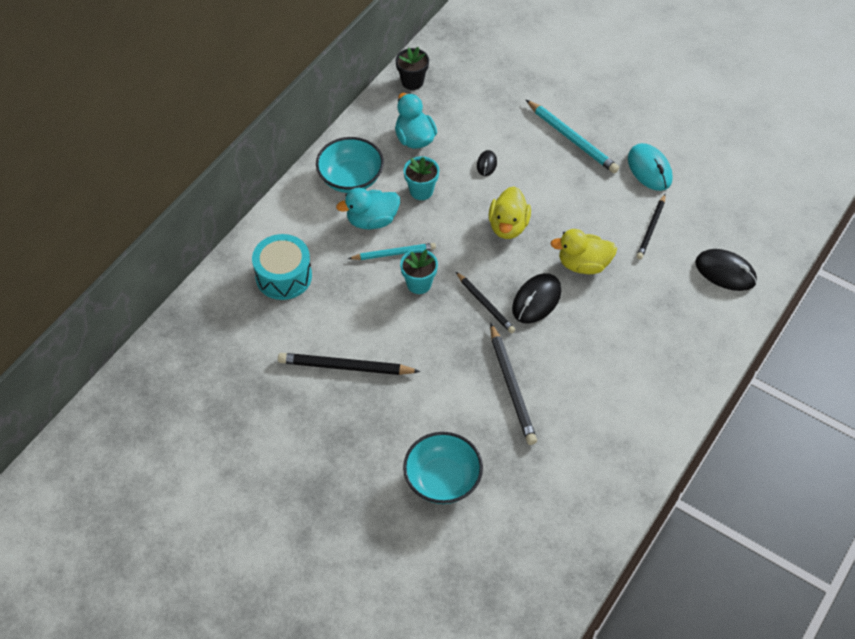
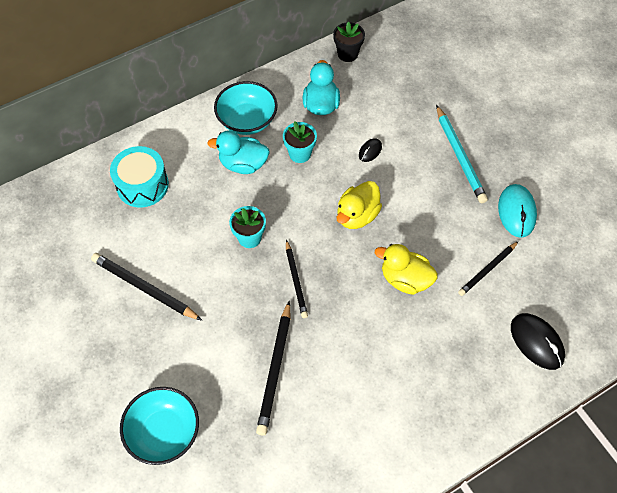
camera: 25 degrees right, 5 degrees up
turquoise pencil [348,243,436,260] -> none
black mouse [512,273,561,323] -> none

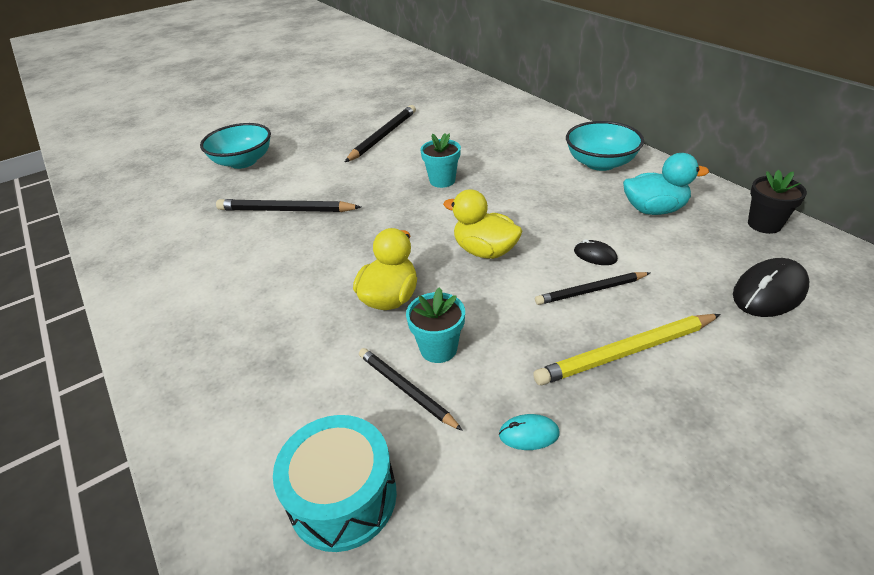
camera: 90 degrees right, 20 degrees down
turquoise drum [110,146,169,208] -> turquoise drum moved to [273,415,397,552]
turquoise duck [207,130,270,174] -> none
turquoise flower pot [283,121,317,163] -> turquoise flower pot moved to [406,287,465,363]
black pencil [286,240,308,318] -> black pencil moved to [535,272,650,305]
turquoise pencil [436,105,488,203] -> yellow pencil [533,314,721,385]
turquoise mouse [498,184,537,238] -> turquoise mouse [499,414,559,450], size x0.53
black mouse [511,313,565,370] -> black mouse moved to [733,258,809,317]

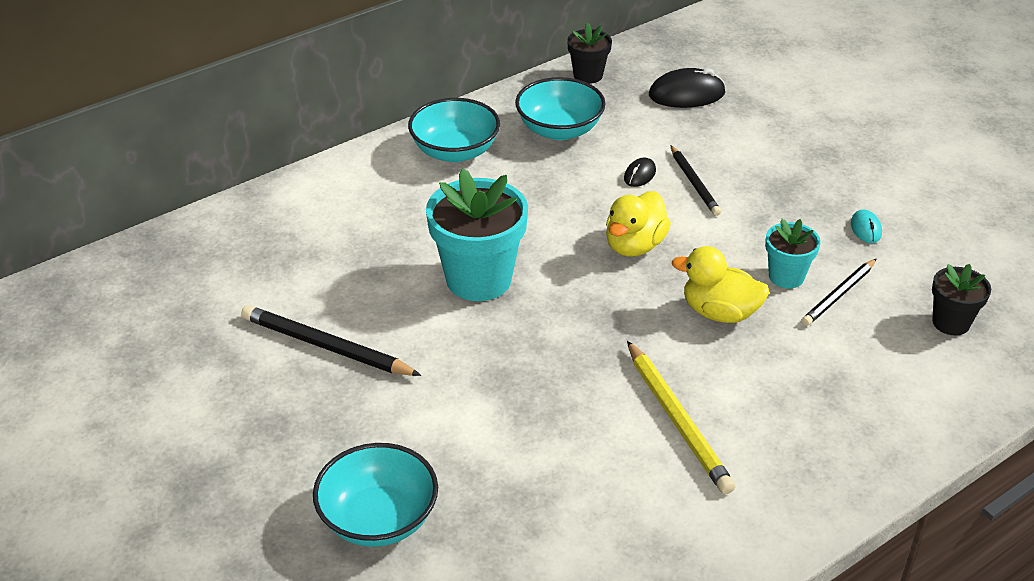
camera: 95 degrees left, 0 degrees up
black pencil [216,199,361,212] -> none
turquoise drum [273,415,397,552] -> black flower pot [932,264,991,335]
turquoise flower pot [420,133,461,188] -> turquoise flower pot [426,168,528,301], size x1.85
yellow pencil [533,314,721,385] -> yellow pencil moved to [627,341,735,494]
turquoise duck [623,153,709,215] -> turquoise bowl [515,77,606,140]
black mouse [733,258,809,317] -> black mouse turned 60 degrees counterclockwise [649,68,726,108]

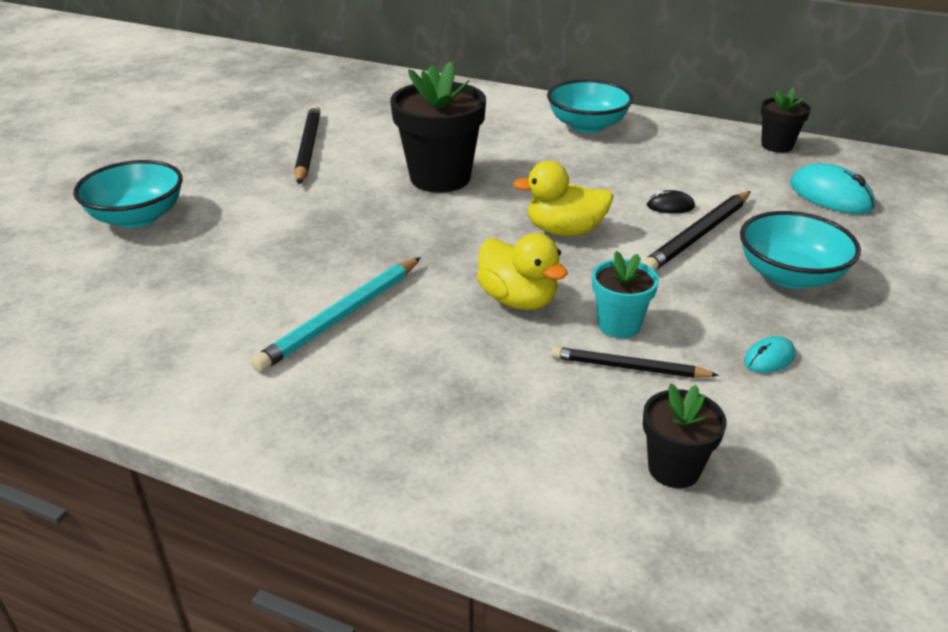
camera: 60 degrees right, 5 degrees down
turquoise flower pot [426,168,528,301] -> black flower pot [390,61,486,192]
turquoise bowl [515,77,606,140] -> turquoise bowl moved to [740,211,861,289]
yellow pencil [627,341,735,494] -> turquoise pencil [251,257,421,372]
black mouse [649,68,726,108] -> turquoise mouse [790,163,875,214]
black pencil [670,145,721,216] -> black pencil [641,191,751,271], size x1.52
yellow duck [672,246,770,323] -> yellow duck turned 150 degrees clockwise [477,233,568,310]

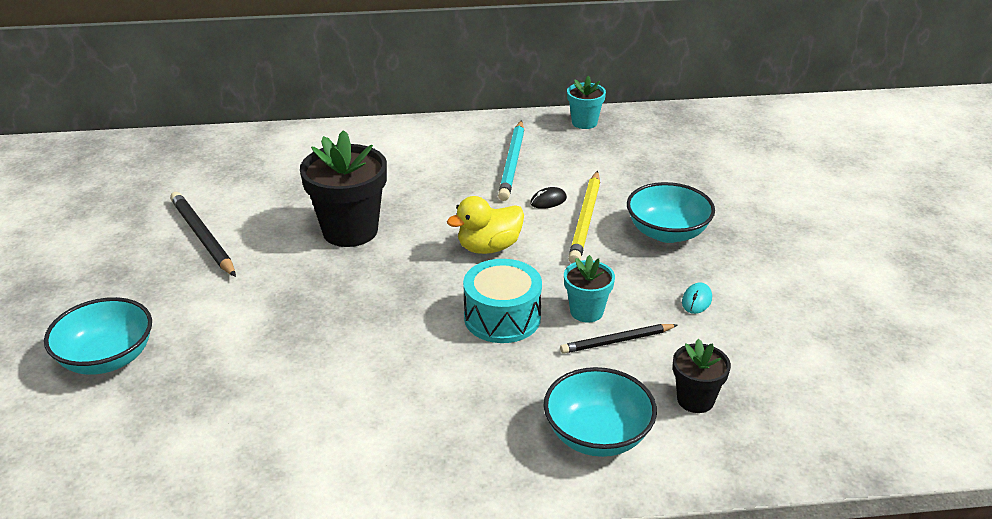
camera: 30 degrees left, 0 degrees up
turquoise pencil [251,257,421,372] -> turquoise pencil moved to [498,120,524,201]
yellow duck [477,233,568,310] -> turquoise drum [463,259,542,343]
turquoise bowl [547,79,633,133] -> turquoise bowl moved to [544,367,657,457]
black pencil [641,191,751,271] -> yellow pencil [568,171,600,263]
black flower pot [761,88,811,153] -> turquoise flower pot [567,76,606,129]
turquoise mouse [790,163,875,214] -> none

